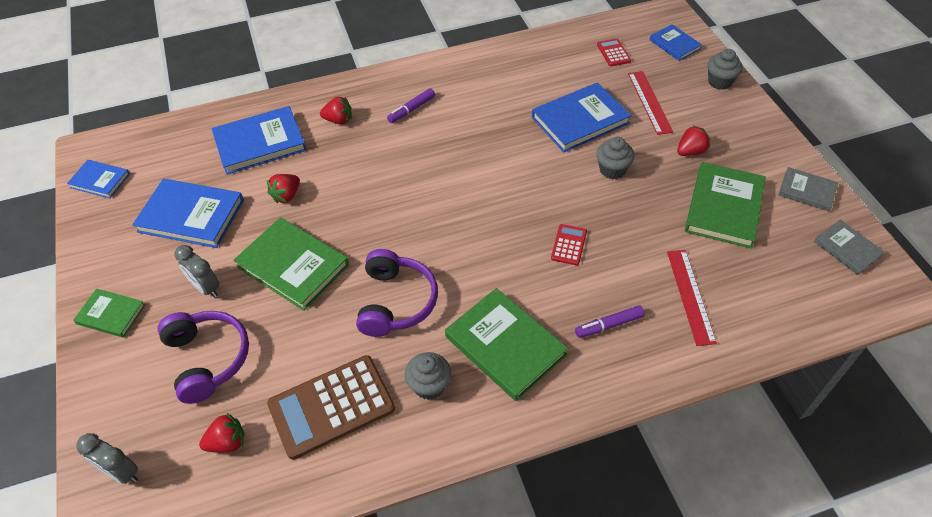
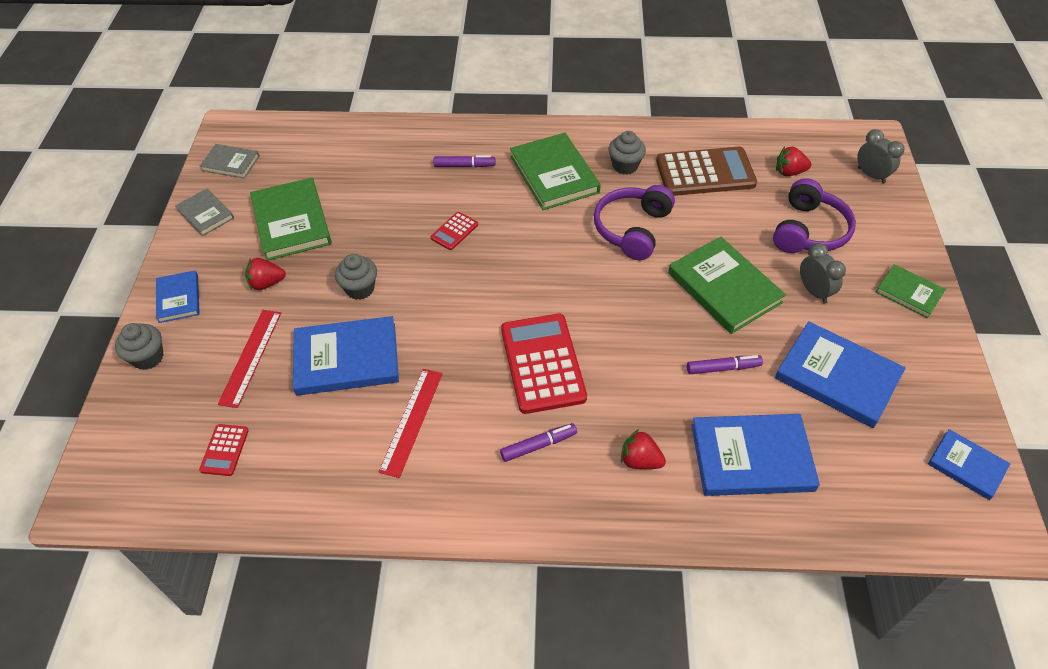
camera: 160 degrees left, 0 degrees up
purple headphones [157,311,249,404] -> purple headphones turned 150 degrees counterclockwise [773,178,856,253]
red strawberry [267,174,300,204] -> purple marker [687,355,763,374]
blue book [650,24,702,61] -> blue book moved to [156,270,200,323]
red ruler [667,250,717,346] -> red ruler moved to [379,369,443,478]
green book [685,162,766,248] -> green book turned 60 degrees counterclockwise [250,178,332,261]
grey book [814,220,885,275] -> grey book turned 60 degrees counterclockwise [200,144,260,179]
none -> red calculator [501,314,587,414]

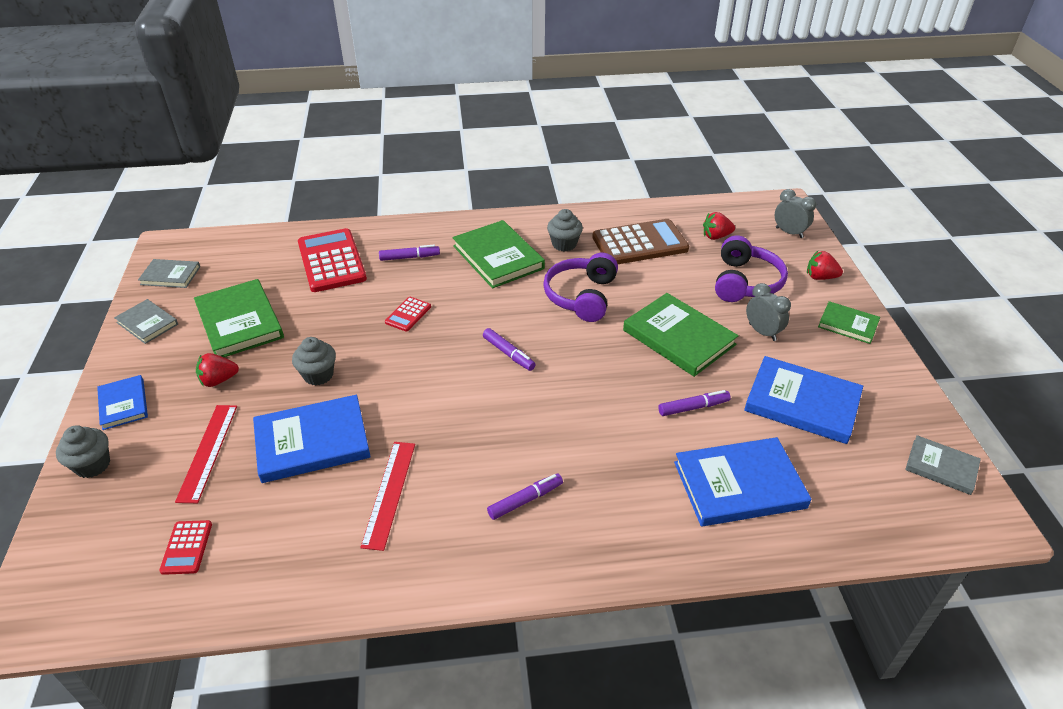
camera: 10 degrees left, 10 degrees down
red calculator [501,314,587,414] -> red calculator moved to [298,228,367,292]
red strawberry [621,429,666,469] -> red strawberry moved to [807,251,843,280]
blue book [928,429,1011,500] -> grey book [905,435,981,495]
none -> purple marker [483,328,536,371]

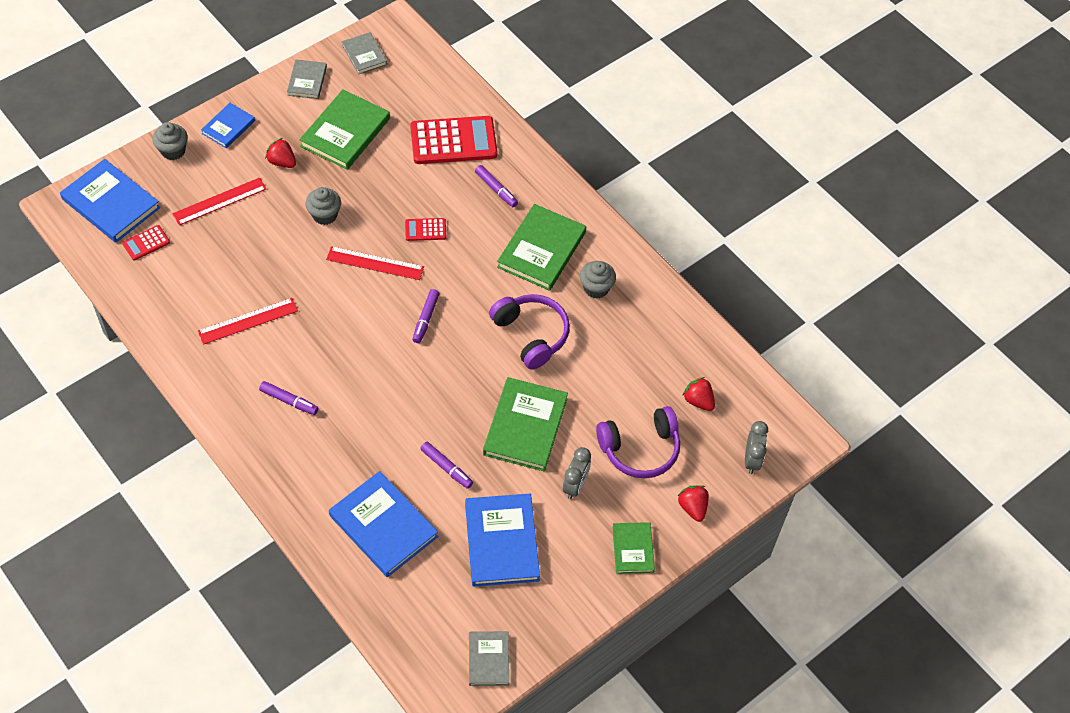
camera: 55 degrees right, 15 degrees up
blue book [253,395,371,483] -> blue book moved to [60,159,160,243]
red calculator [298,228,367,292] -> red calculator turned 45 degrees clockwise [410,116,497,164]
purple headphones [543,253,618,322] -> purple headphones turned 75 degrees clockwise [489,294,570,369]
brown calculator [592,219,689,264] -> none
none -> red ruler [326,246,424,280]

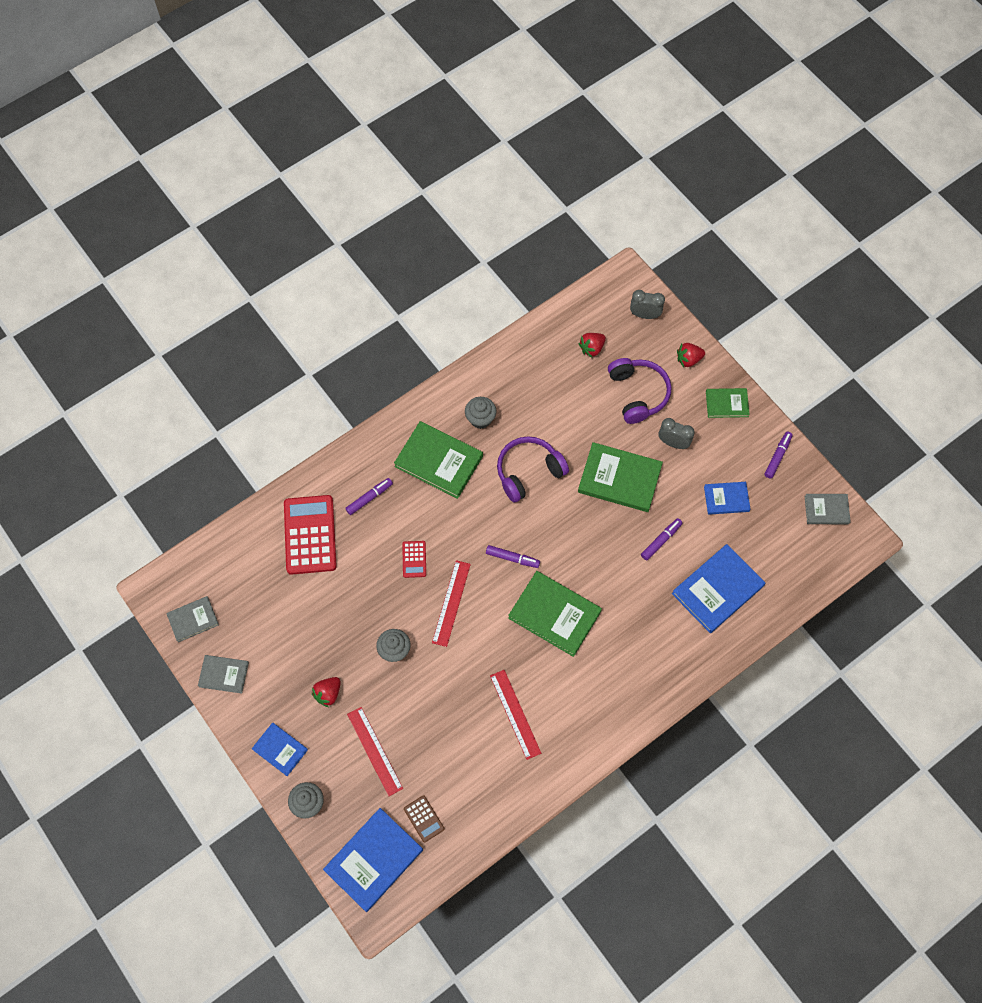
camera: 85 degrees left, 10 degrees up
red calculator [122,225,170,261] -> brown calculator [404,795,445,843]
purple marker [259,381,319,415] -> purple marker moved to [764,431,793,479]
green book [299,89,390,170] -> green book moved to [508,571,602,657]
blue book [465,494,540,587] -> blue book [704,482,751,515], size x0.57

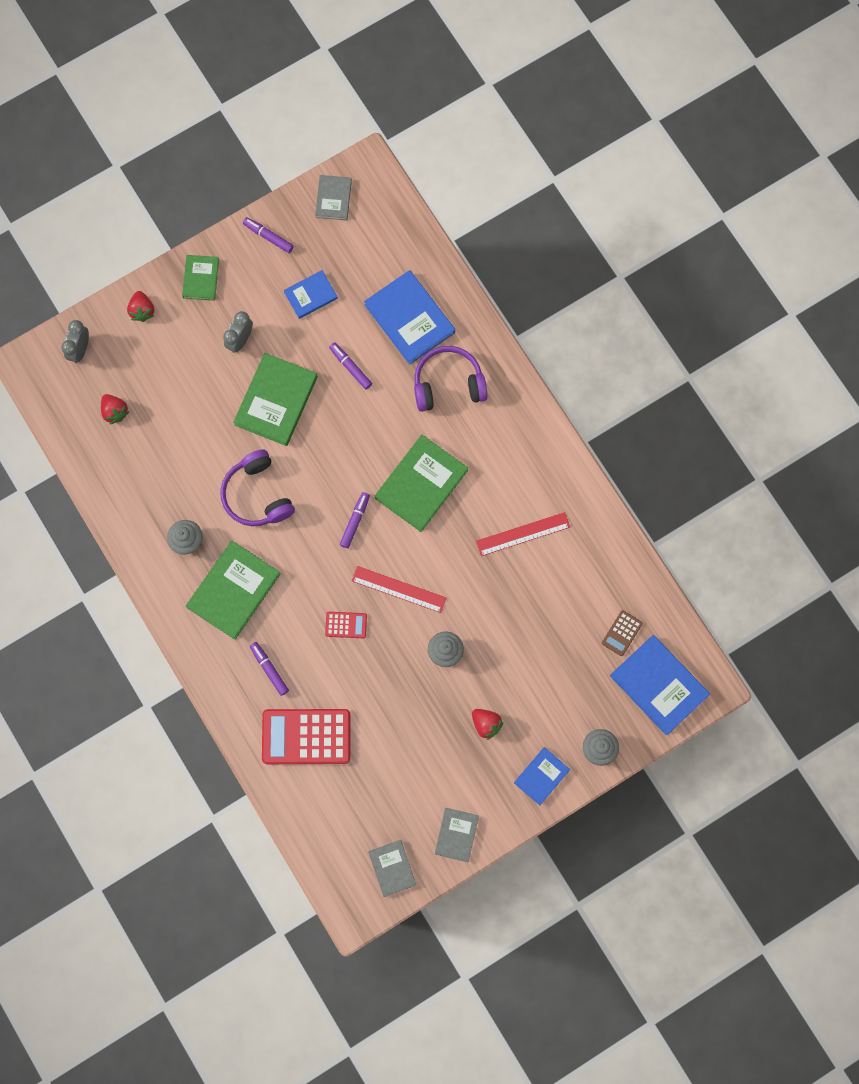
camera: 85 degrees left, 10 degrees up
red ruler [347,707,403,796] -> none
brown calculator [404,795,445,843] -> brown calculator turned 150 degrees clockwise [602,610,643,656]
purple headphones [608,358,672,424] -> purple headphones moved to [414,346,488,412]
blue book [704,482,751,515] -> blue book turned 60 degrees clockwise [284,270,338,319]

